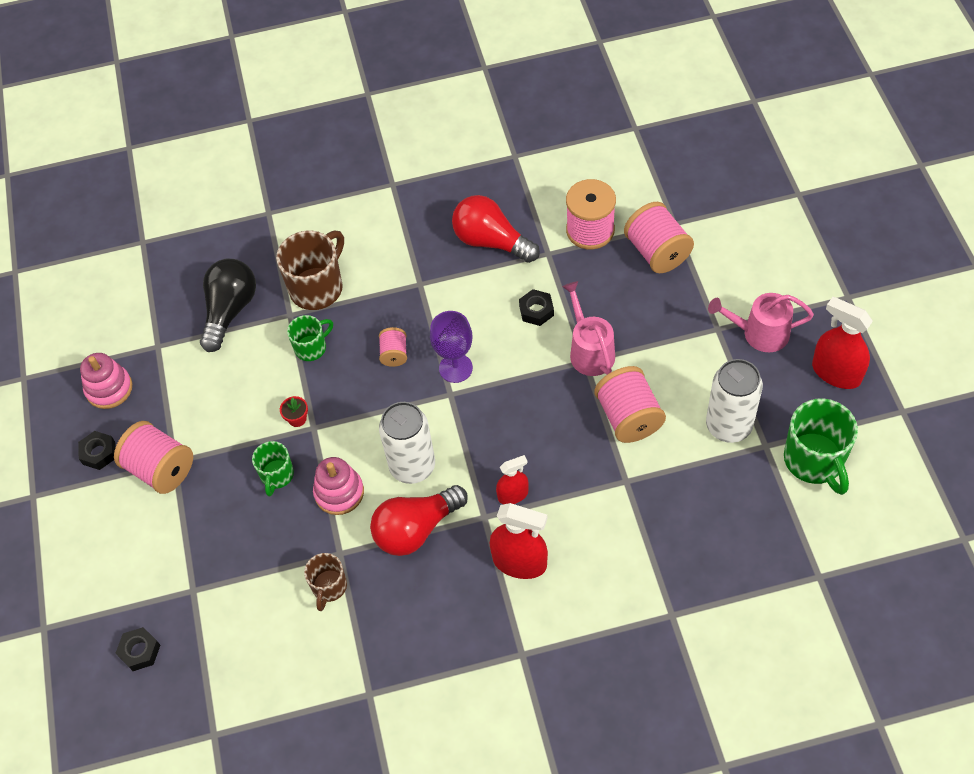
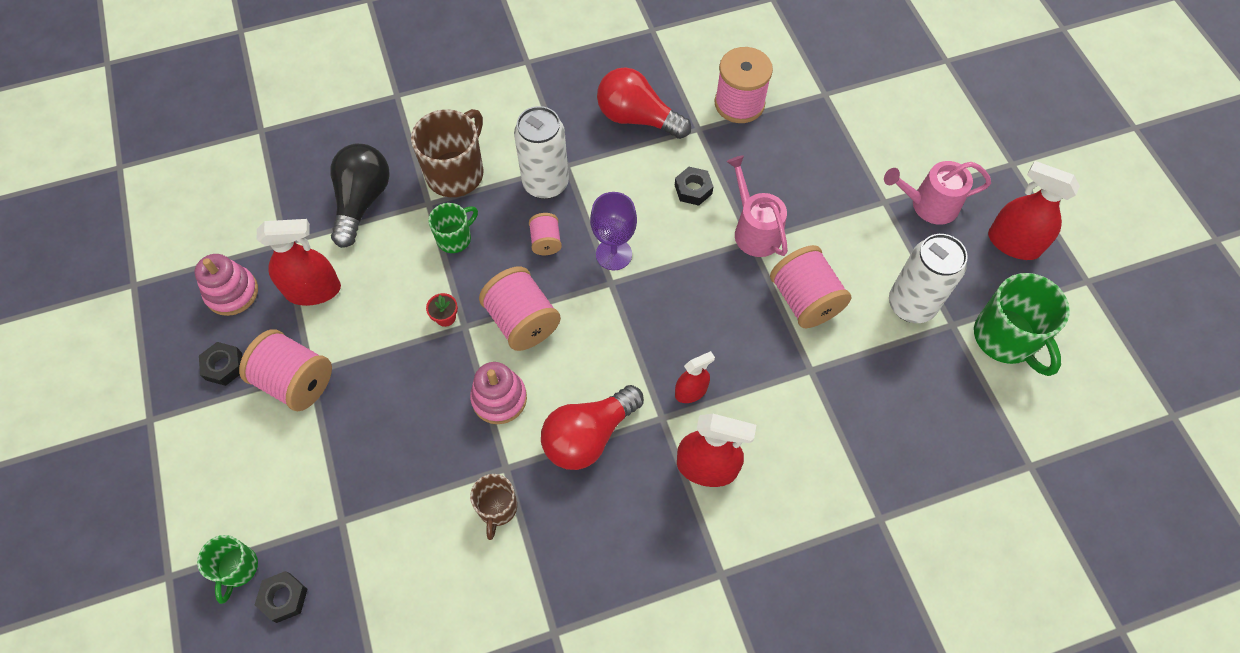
camera: 10 degrees left, 5 degrees up
green mug [252,441,294,496] -> green mug moved to [197,535,258,604]
white can [379,402,435,484] -> white can moved to [514,106,569,199]
pink spool [624,202,694,273] -> pink spool moved to [479,266,561,351]
none -> red spray bottle [256,219,341,306]

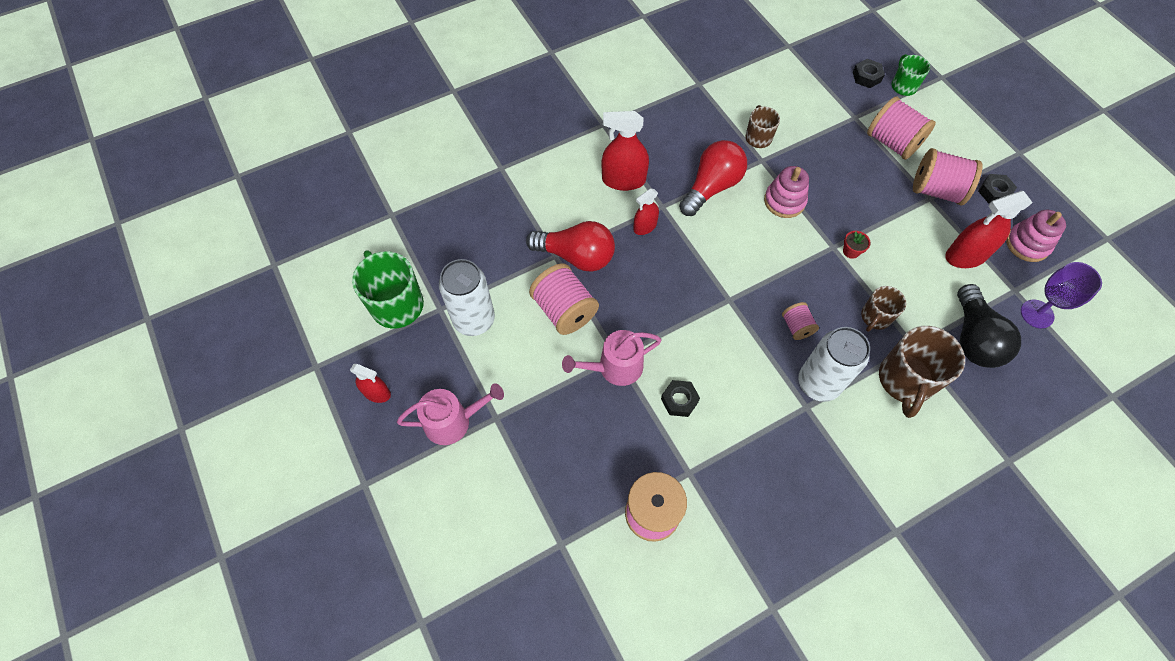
camera: 170 degrees right, 0 degrees up
green mug [428,203,478,253] -> brown mug [861,286,906,332]
pink spool [479,266,561,351] -> pink spool moved to [867,97,936,160]
purple goblet [590,192,637,270] -> purple goblet moved to [1021,262,1102,328]
red light bulb [597,67,691,139] -> red light bulb moved to [526,221,615,272]
pink watering can [726,155,788,257] -> pink watering can turned 105 degrees clockwise [562,330,662,386]
red spray bottle [988,161,1080,260] -> red spray bottle [350,364,391,403], size x0.59

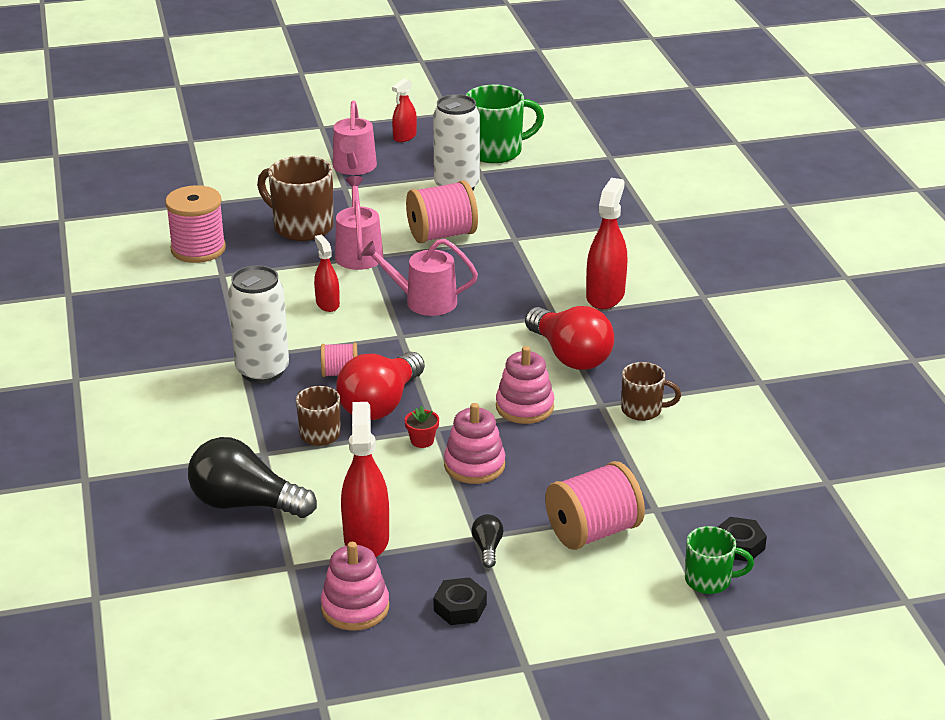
camera: 105 degrees right, 30 degrees down
red light bulb [526,221,615,272] -> red light bulb moved to [336,351,425,420]
red spray bottle [633,189,659,235] -> red spray bottle moved to [314,235,340,312]
black nut [661,380,700,417] -> none
brown mug [879,326,965,418] -> brown mug moved to [257,156,334,241]
pink spool [913,148,983,205] -> black light bulb [472,514,504,568]
purple goblet [1021,262,1102,328] -> none
none -> pink watering can [361,239,478,316]
none -> pink stacking toy [444,403,505,484]

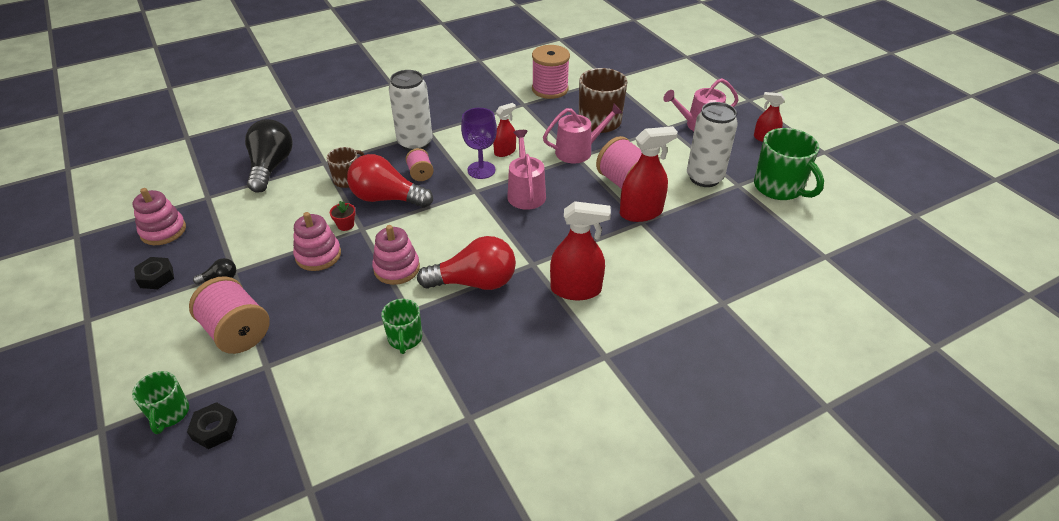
camera: 75 degrees right, 10 degrees up
red spray bottle [341,402,389,557] -> red spray bottle moved to [620,126,678,222]
red light bulb [525,306,614,370] -> red light bulb turned 135 degrees counterclockwise [417,236,516,290]
brown mug [621,362,681,421] -> green mug [381,299,422,354]
none -> purple goblet [461,108,497,179]

